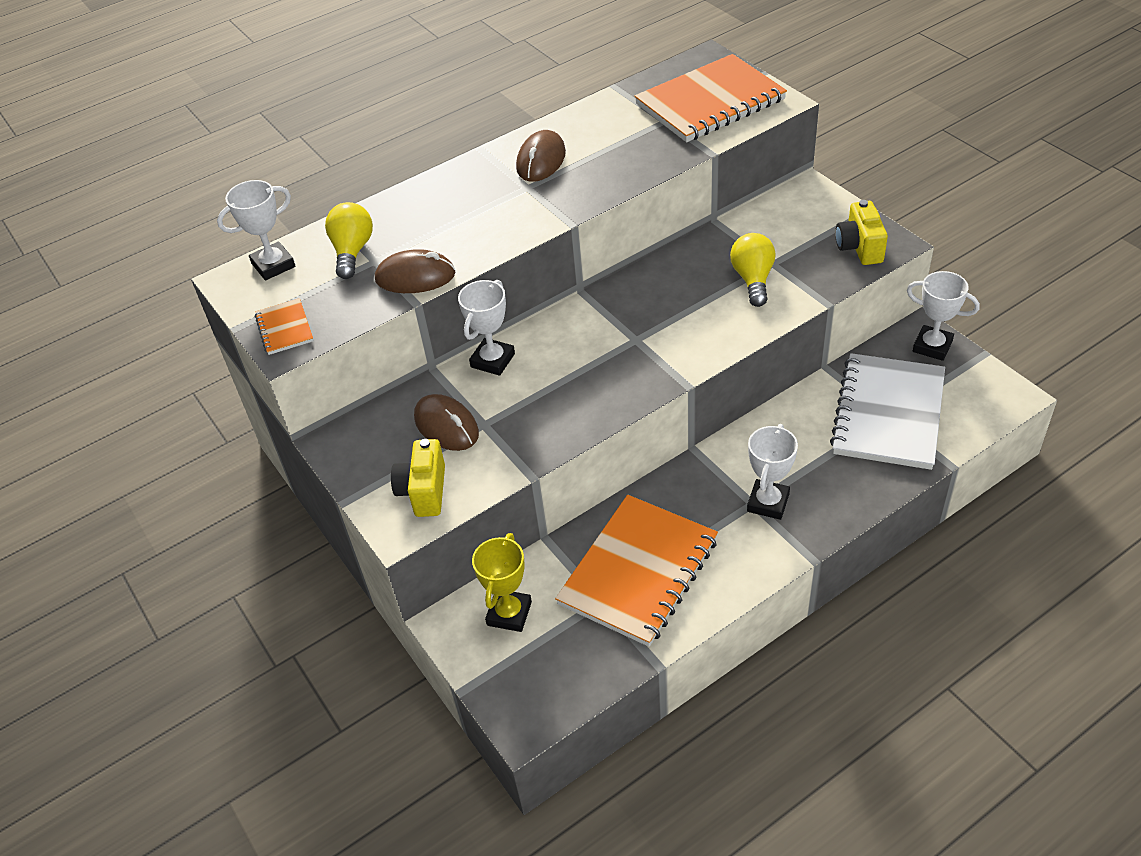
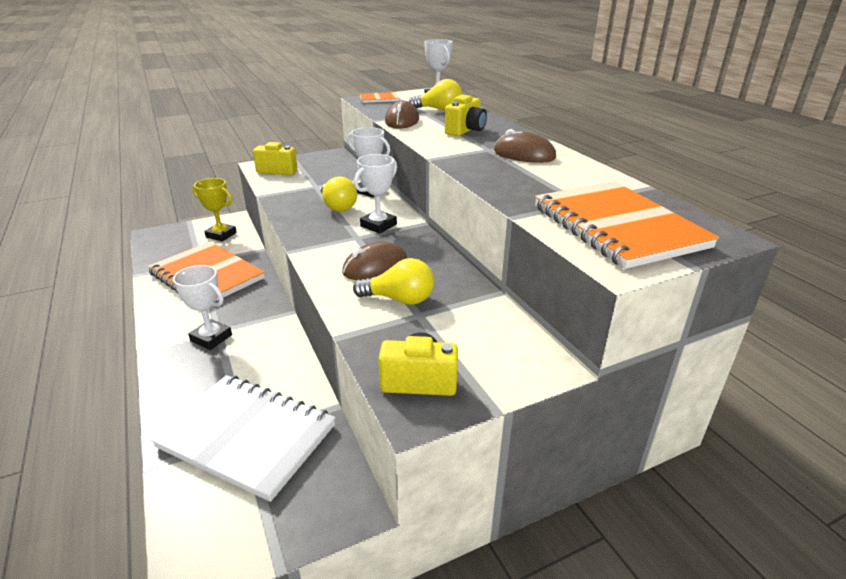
camera: 95 degrees right, 15 degrees down
brown mouse [414,394,479,451] -> brown mouse moved to [342,242,407,280]
white trophy [907,271,980,361] -> white trophy moved to [354,154,397,234]
none -> yellow light bulb [321,176,357,212]
none -> yellow camera [445,94,487,136]

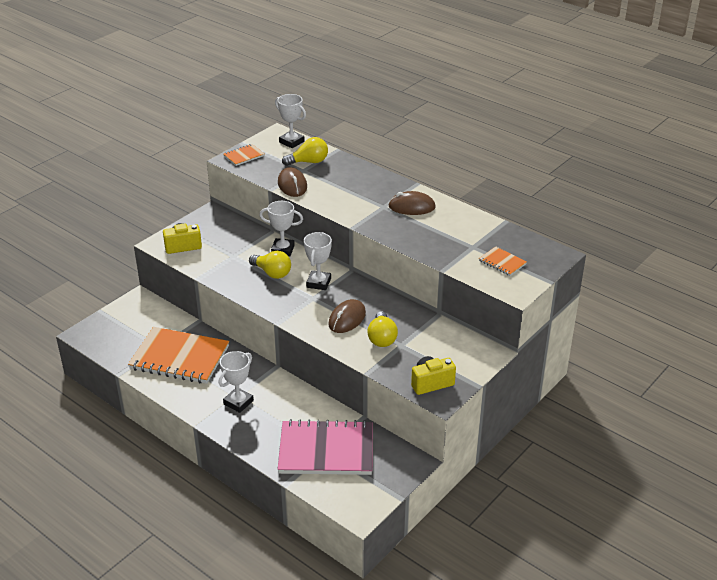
camera: 25 degrees left, 5 degrees up
white notebook [151,375,335,502] -> pink notebook [278,419,373,475]
white trophy [173,265,232,350] -> white trophy turned 60 degrees counterclockwise [219,351,254,413]
yellow trophy [193,178,237,242] -> none
yellow light bulb [353,258,434,305] -> yellow light bulb turned 105 degrees clockwise [367,311,398,347]
yellow camera [445,94,487,136] -> none
orange notebook [535,182,719,269] -> orange notebook [479,246,527,276], size x0.45

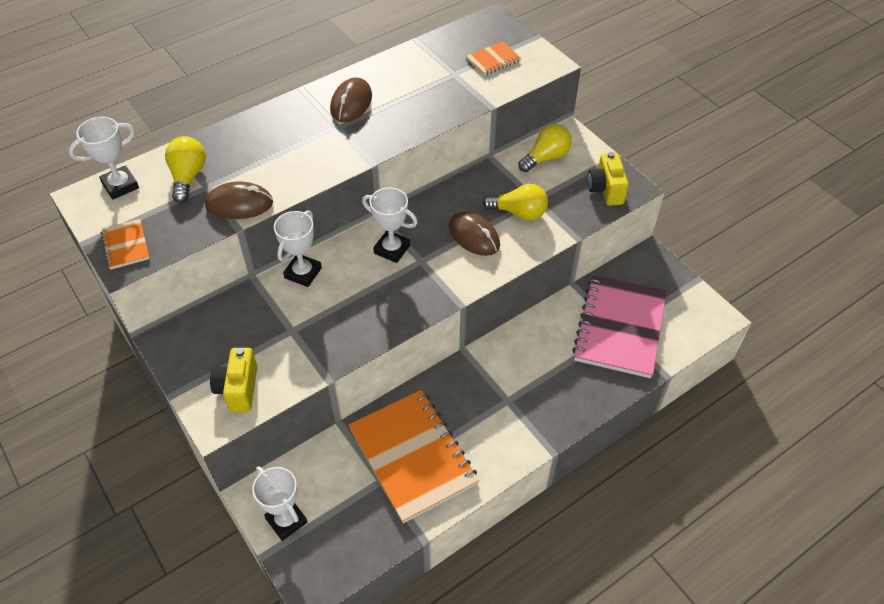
camera: 75 degrees left, 15 degrees up
orange notebook [128,327,229,384] -> orange notebook turned 60 degrees counterclockwise [348,390,479,523]
white trophy [219,351,254,413] -> white trophy moved to [252,467,308,541]
yellow light bulb [249,251,291,279] -> yellow light bulb moved to [518,124,572,172]

